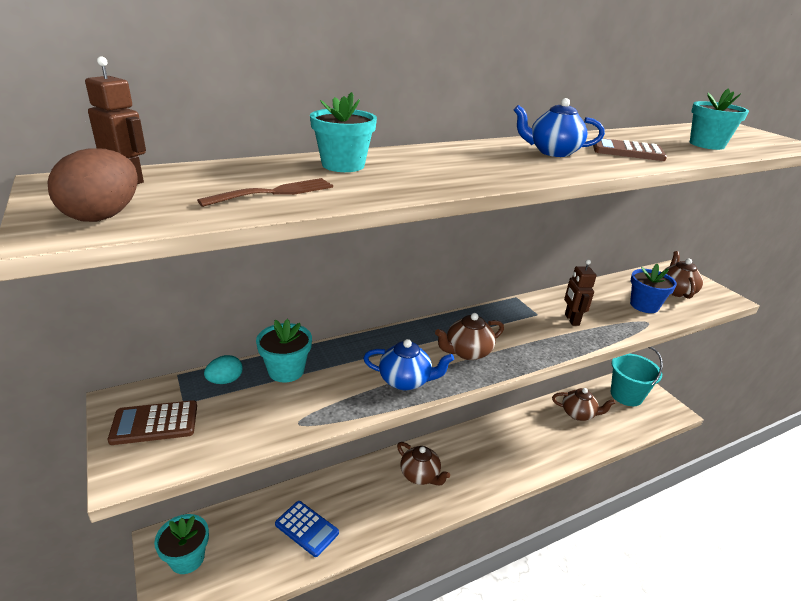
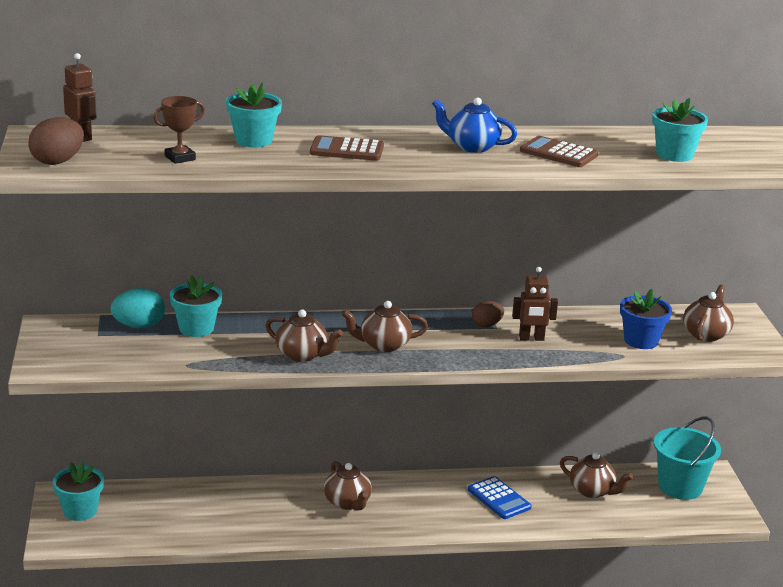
camera: 20 degrees right, 5 degrees down
brown calculator [108,400,197,445] -> brown calculator moved to [310,135,384,161]
brown fork [197,178,333,207] -> brown trophy [153,96,205,164]
turquoise egg [204,355,243,384] -> turquoise egg [111,288,165,328], size x1.52
blue calculator [275,501,339,557] -> blue calculator moved to [468,476,532,519]
blue teapot [363,339,454,390] -> brown teapot [265,309,343,362]
brown robot [564,260,596,326] -> brown robot turned 105 degrees counterclockwise [512,267,558,341]
none -> brown egg [472,301,504,327]

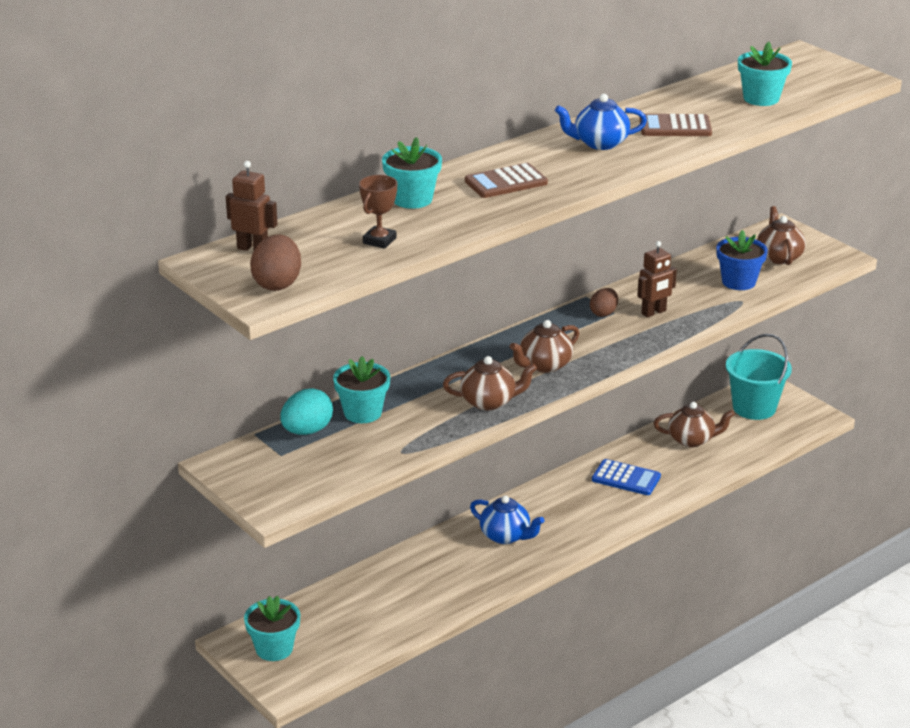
camera: 30 degrees left, 5 degrees up
brown teapot [324,461,372,511] -> blue teapot [470,495,544,544]

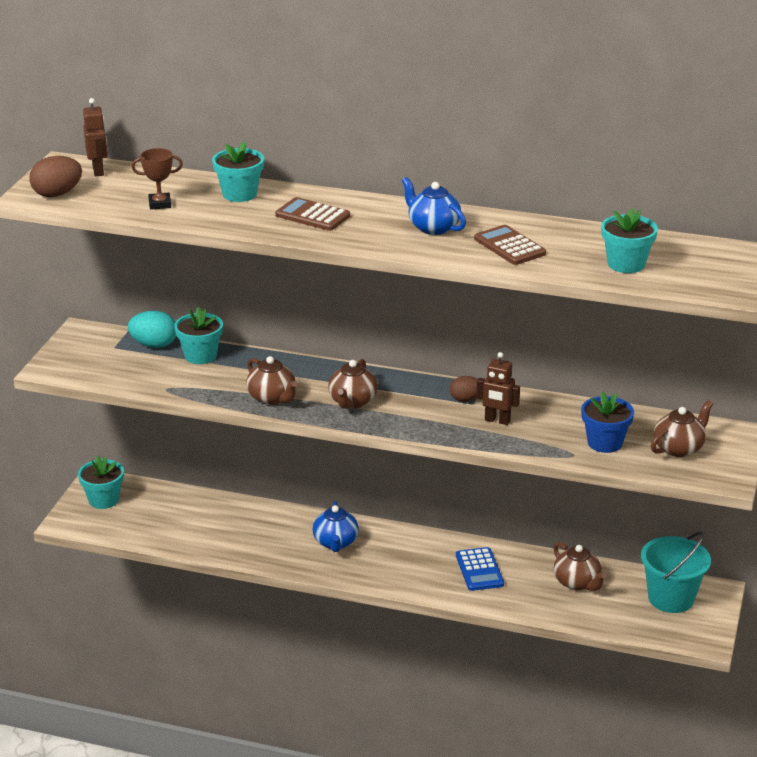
camera: 55 degrees right, 0 degrees up
brown teapot [510,320,580,373] -> brown teapot turned 90 degrees counterclockwise [328,359,378,409]

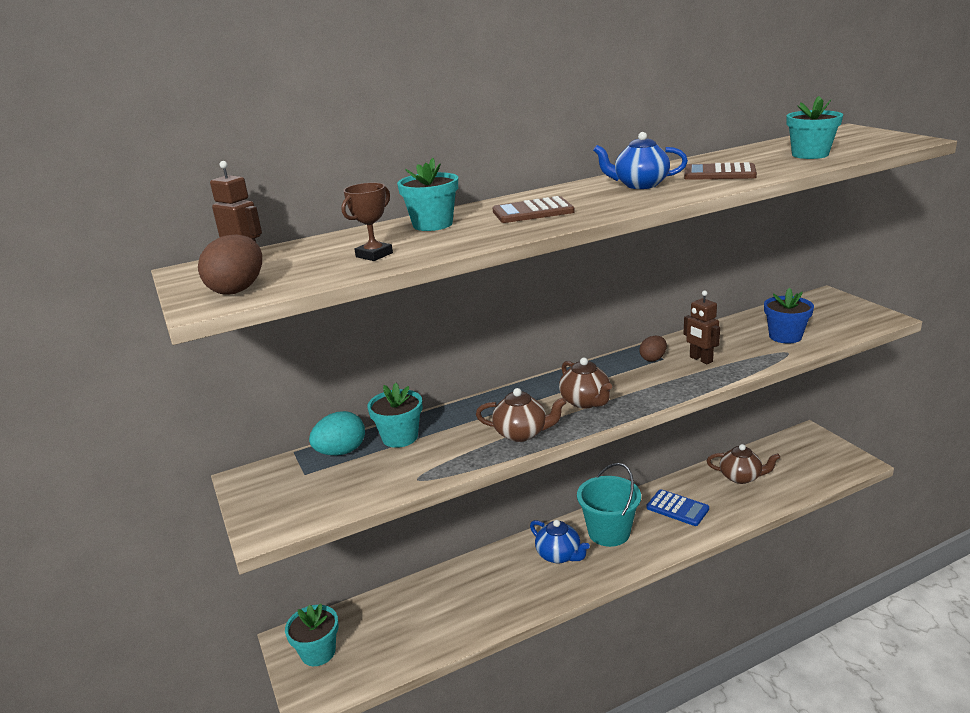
camera: 40 degrees left, 5 degrees down
brown robot [477,352,520,425] -> brown robot turned 75 degrees clockwise [683,290,720,364]
turquoise bucket [641,531,711,613] -> turquoise bucket moved to [577,463,641,547]
brown teapot [651,400,713,457] -> none

